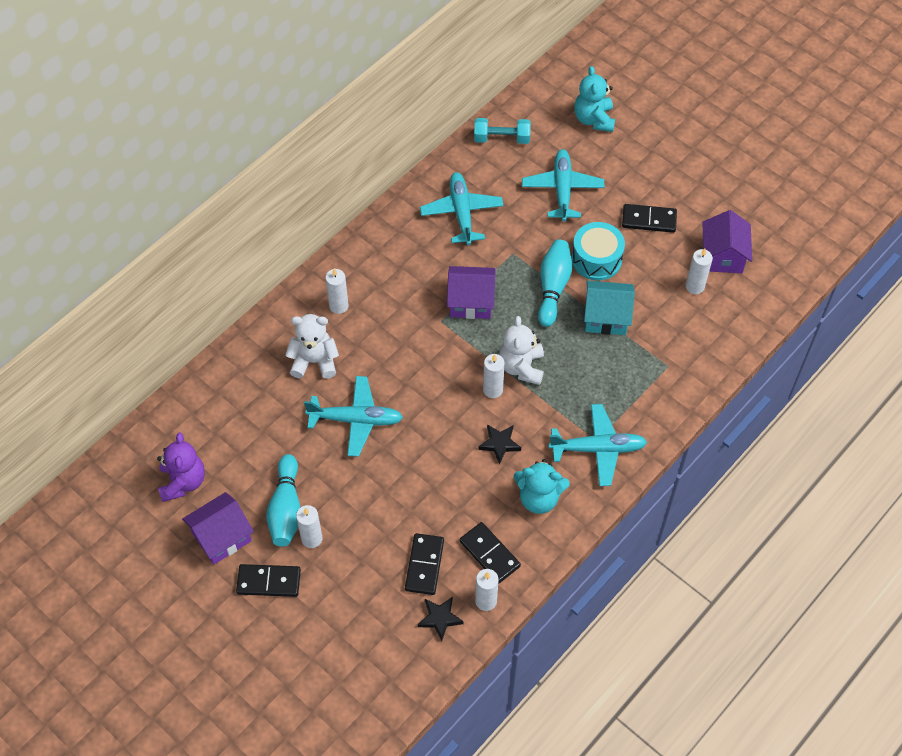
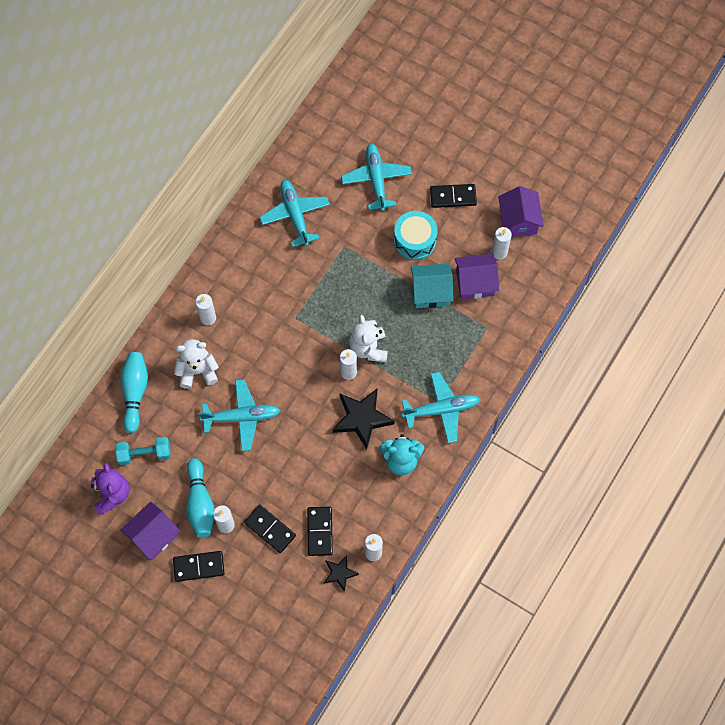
camera: 10 degrees left, 10 degrees up
purple house [447,266,496,319] -> purple house moved to [455,254,499,300]
black domino [460,522,521,584] -> black domino moved to [244,505,296,553]
turquoise dumbbell [474,118,531,144] -> turquoise dumbbell moved to [116,437,171,465]
black star [478,424,521,464] -> black star [333,389,395,449], size x1.78
turquoise bowling pin [538,240,572,327] -> turquoise bowling pin moved to [120,352,148,433]
turquoise teddy bear [574,66,615,132] -> none

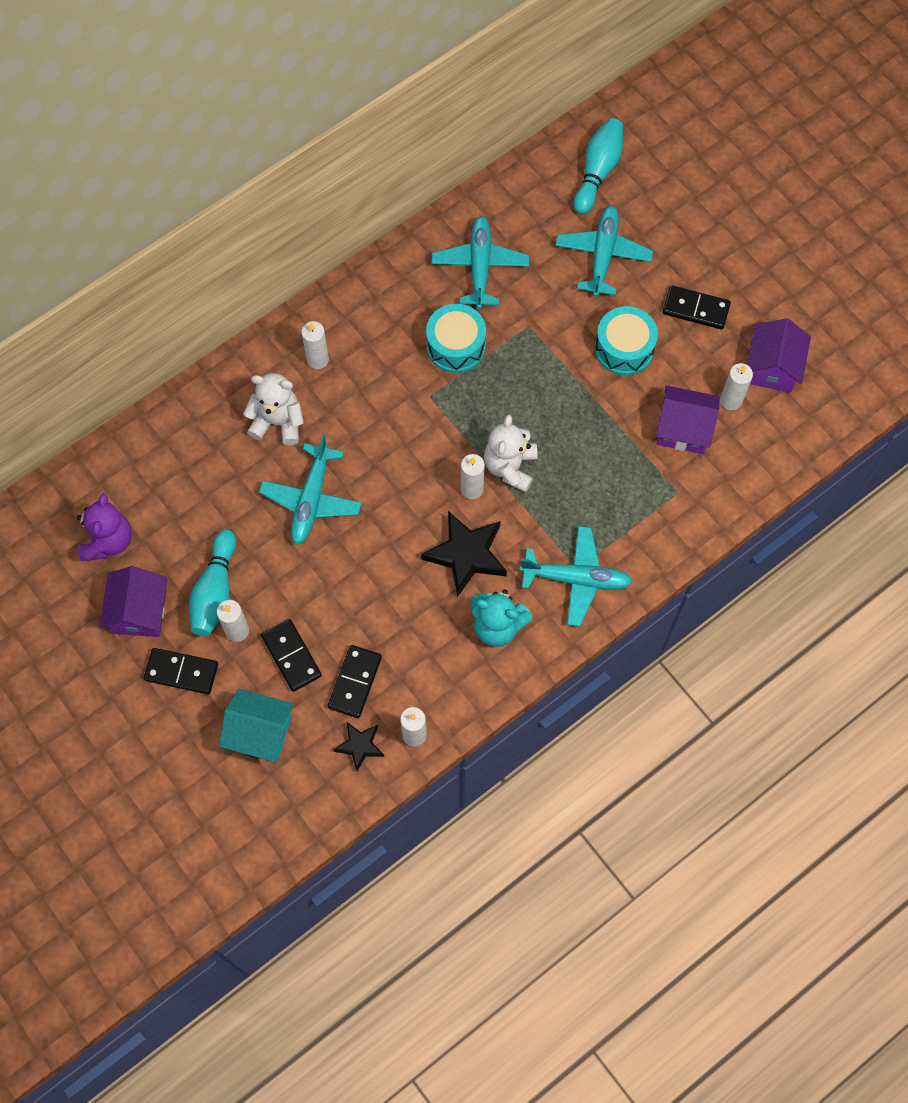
camera: 20 degrees right, 0 degrees up
turquoise dumbbell [116,437,171,465] -> none
turquoise bowling pin [120,352,148,433] -> turquoise bowling pin moved to [574,118,623,214]
purple house [121,502,180,560] -> purple house turned 60 degrees counterclockwise [99,566,167,637]
turquoise plane [198,379,281,451] -> turquoise plane turned 90 degrees clockwise [259,435,362,545]
turquoise house [411,264,453,308] -> turquoise house moved to [219,689,294,762]
none -> turquoise drum [426,304,486,373]

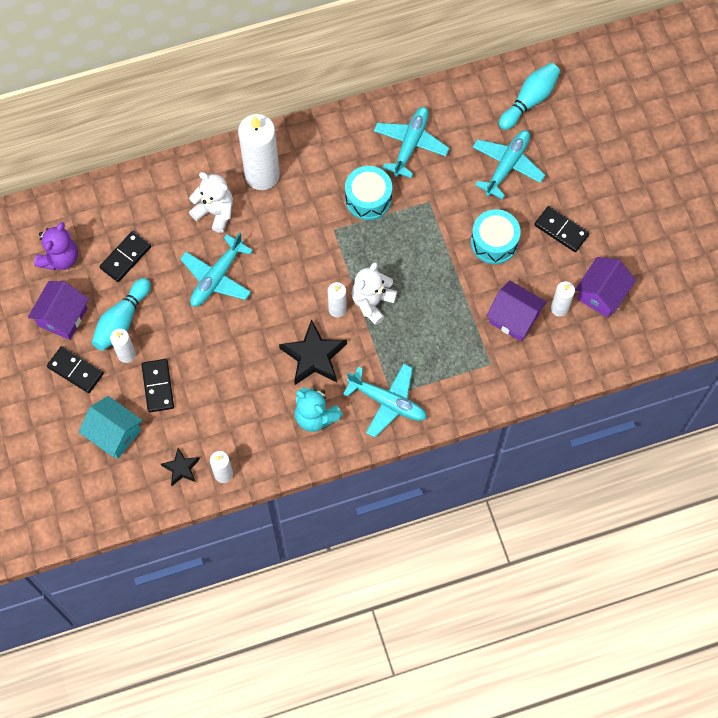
camera: 20 degrees right, 0 degrees up
white candle [301,321,329,369] -> white candle [238,114,280,190], size x1.99
black domino [328,645,382,718] -> black domino moved to [99,231,151,282]

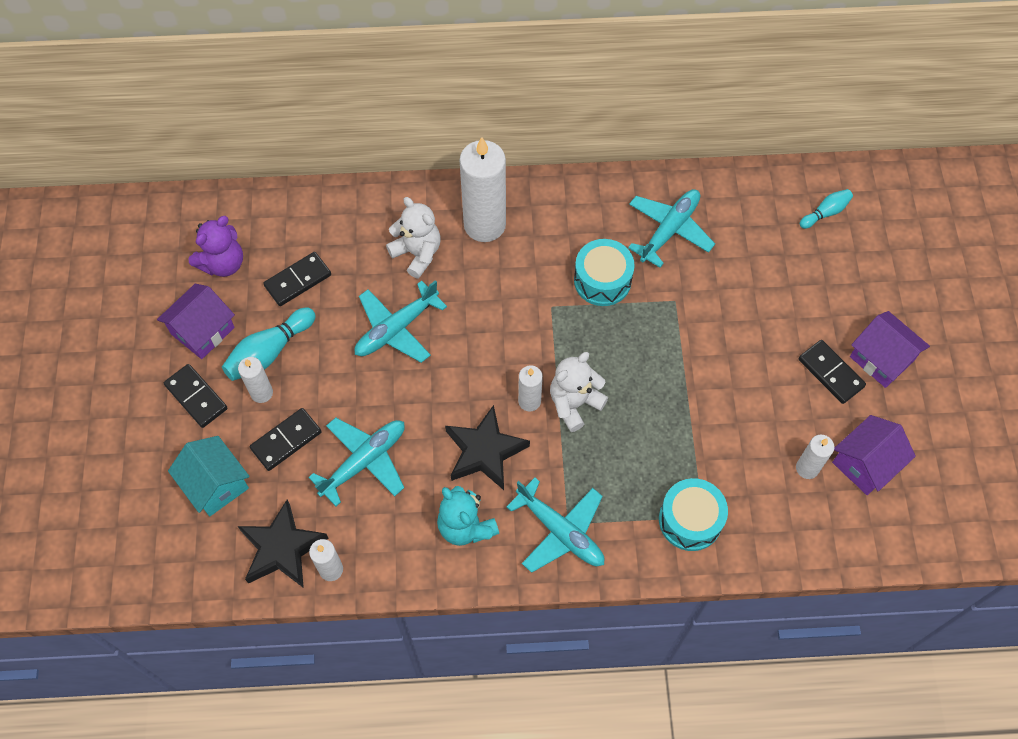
camera: 15 degrees right, 5 degrees down
black domino [141,359,174,413] -> black domino turned 45 degrees clockwise [250,408,322,471]
black star [161,448,200,486] -> black star [238,500,328,588], size x1.78
turquoise drum [471,209,521,264] -> turquoise drum moved to [659,478,728,551]
turquoise plane [473,130,545,200] -> turquoise plane moved to [308,418,405,506]
purple house [486,281,547,341] -> purple house moved to [850,311,930,388]
turquoise bowling pin [499,63,560,130] -> turquoise bowling pin [800,189,853,229], size x0.60

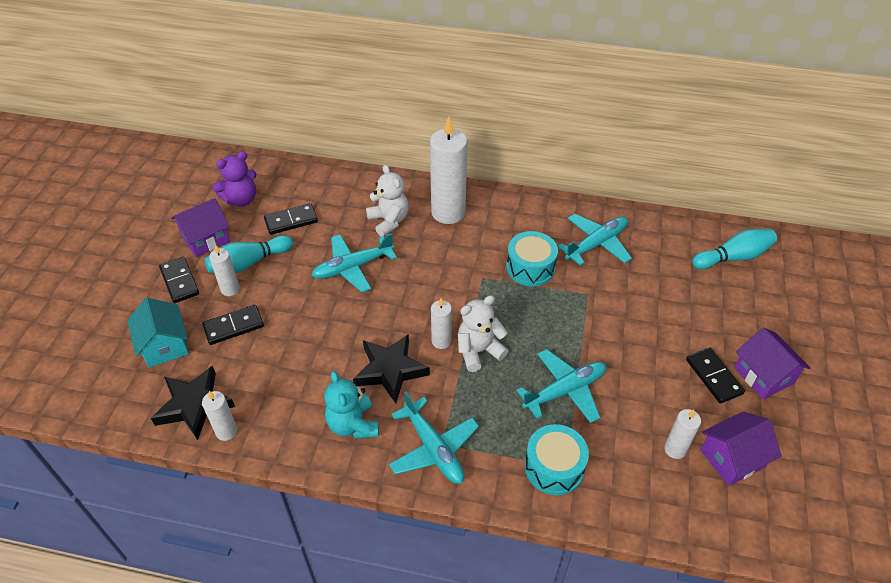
camera: 15 degrees right, 15 degrees down
turquoise plane [308,418,405,506] -> turquoise plane moved to [516,349,606,423]
turquoise bowling pin [800,189,853,229] -> turquoise bowling pin [692,229,777,269], size x1.67

